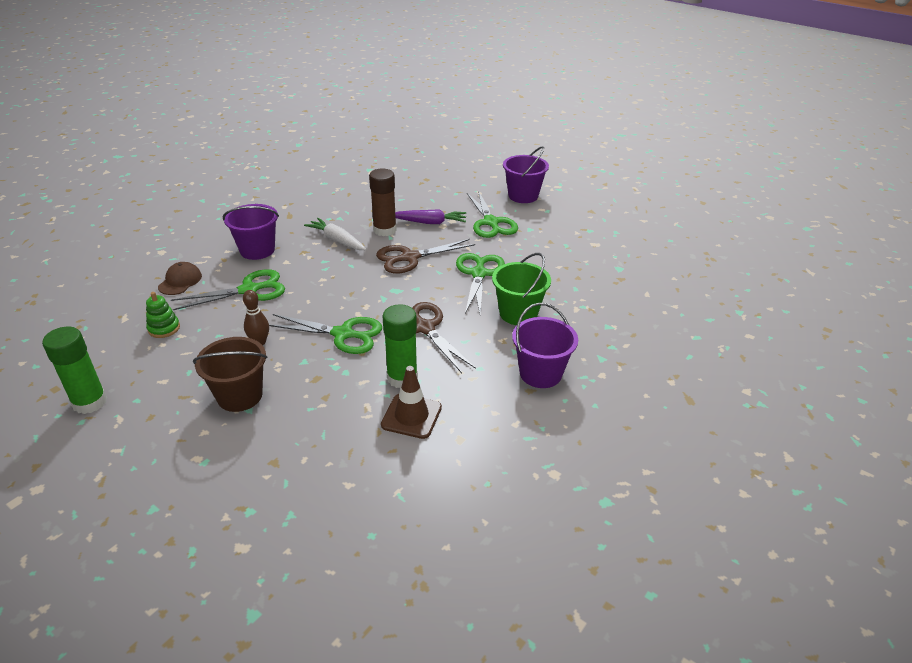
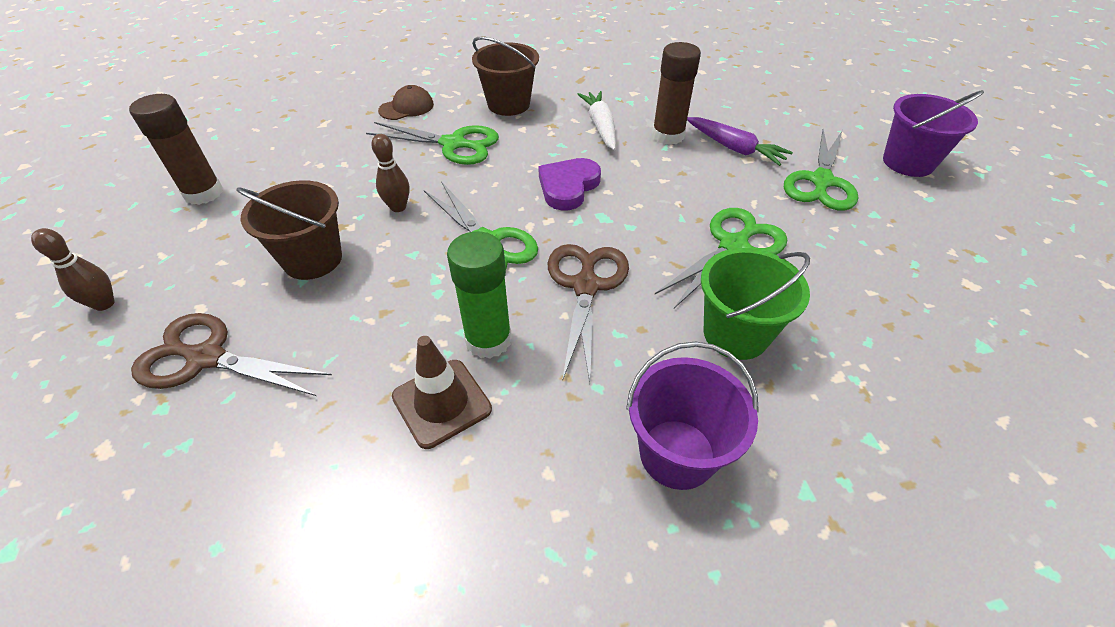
camera: 40 degrees right, 10 degrees up
green glue stick [42,327,107,414] -> brown glue stick [129,94,223,205]
green stacking toy [146,292,180,338] -> none
purple bucket [223,204,279,260] -> brown bucket [472,37,539,116]
brown scissors [376,239,475,274] -> brown scissors moved to [131,313,332,396]
none -> brown bowling pin [31,228,115,311]
none -> purple heart [538,158,601,211]

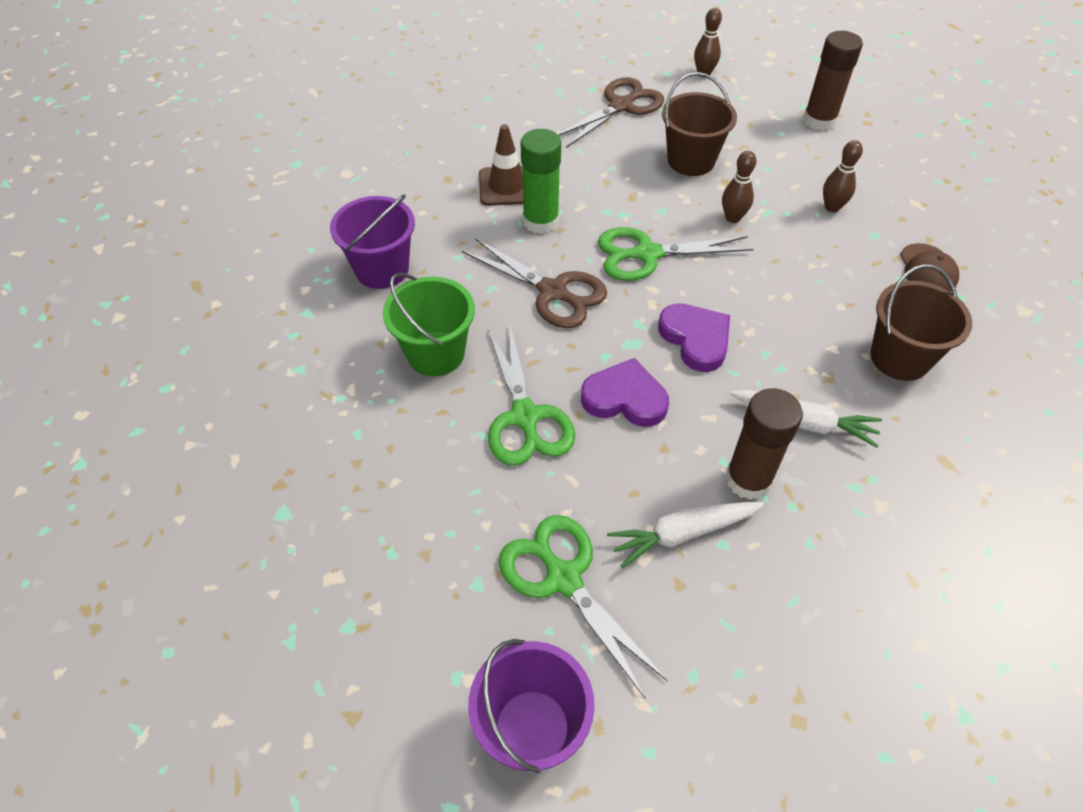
camera: 120 degrees right, 5 degrees up
green scissors [366,122,499,165] -> none
purple carrot [687,117,793,166] -> white carrot [607,502,764,568]
none -> purple heart [581,358,669,427]
none -> brown bowling pin [823,140,863,212]

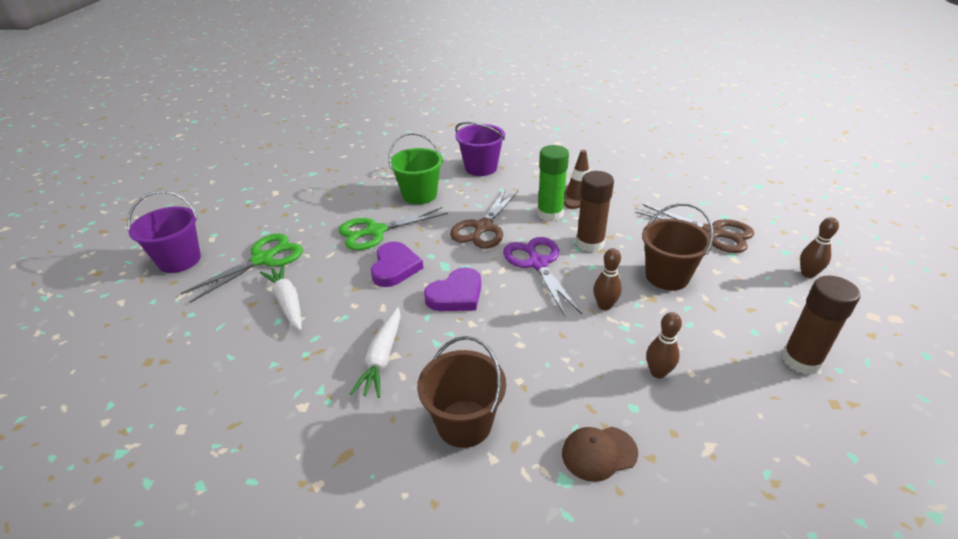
camera: 80 degrees right, 15 degrees down
green scissors [598,227,753,281] -> purple scissors [503,237,582,316]
brown glue stick [725,388,803,500] -> brown glue stick moved to [576,171,614,252]

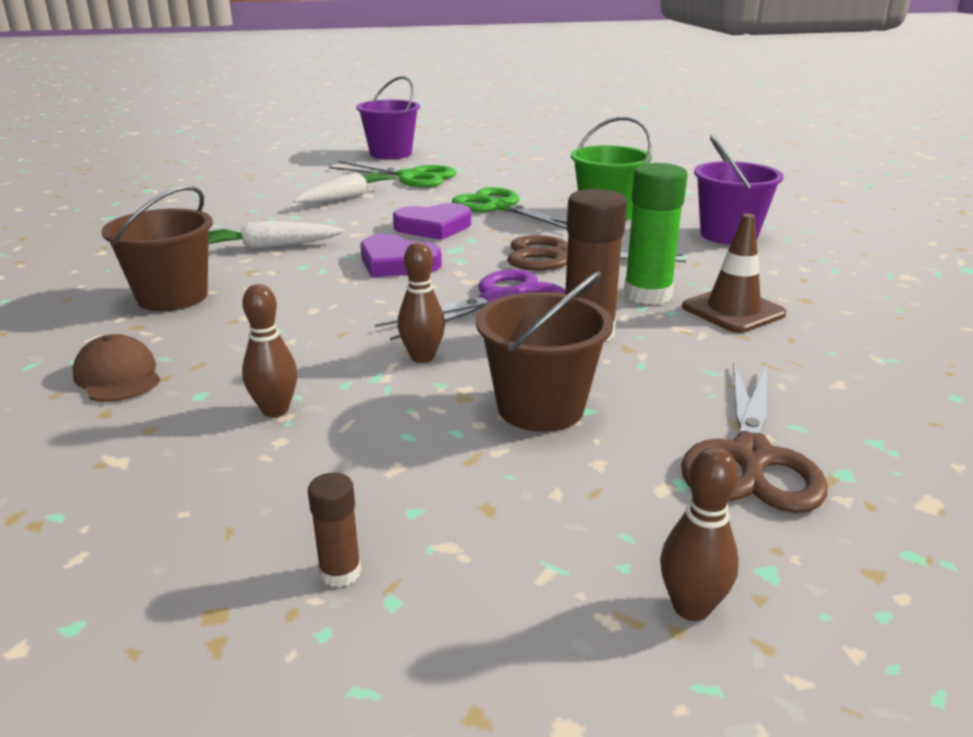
camera: 70 degrees right, 10 degrees down
brown glue stick [782,276,860,374] -> brown glue stick [308,473,361,587], size x0.49

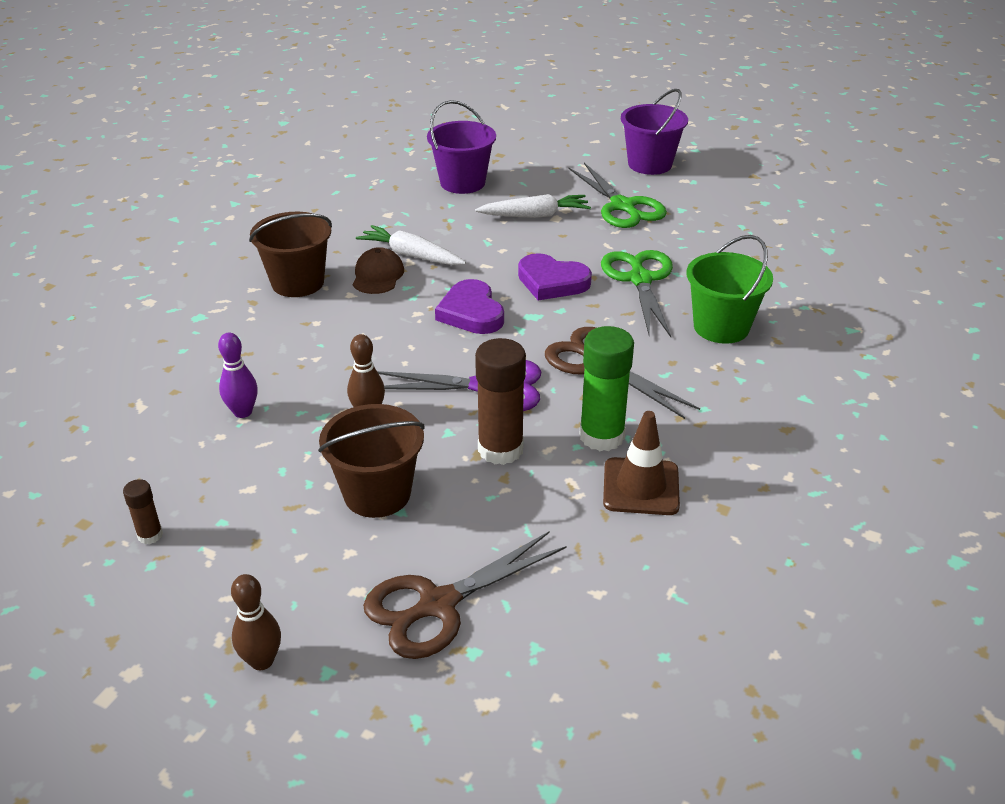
camera: 40 degrees right, 10 degrees up
brown cap [73,334,161,402] -> brown cap moved to [353,247,404,294]
brown bowling pin [242,284,298,417] -> purple bowling pin [218,333,258,418]
purple bucket [694,135,784,245] -> purple bucket moved to [427,100,496,194]

